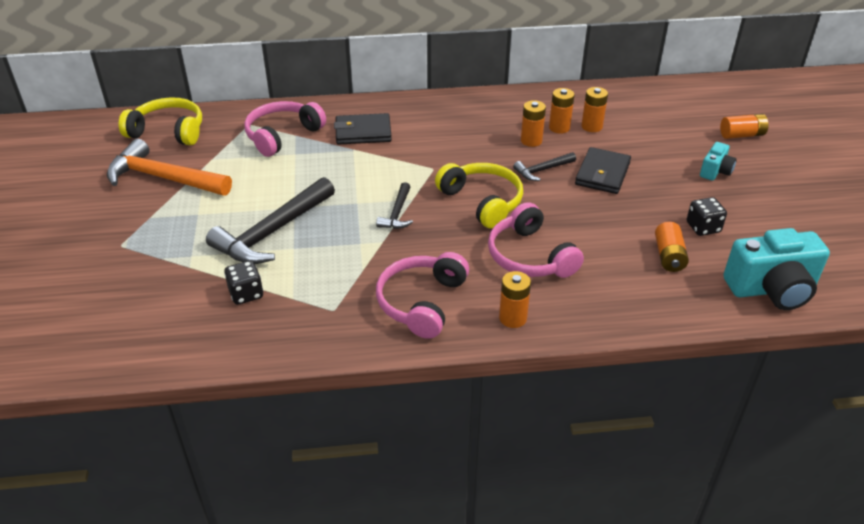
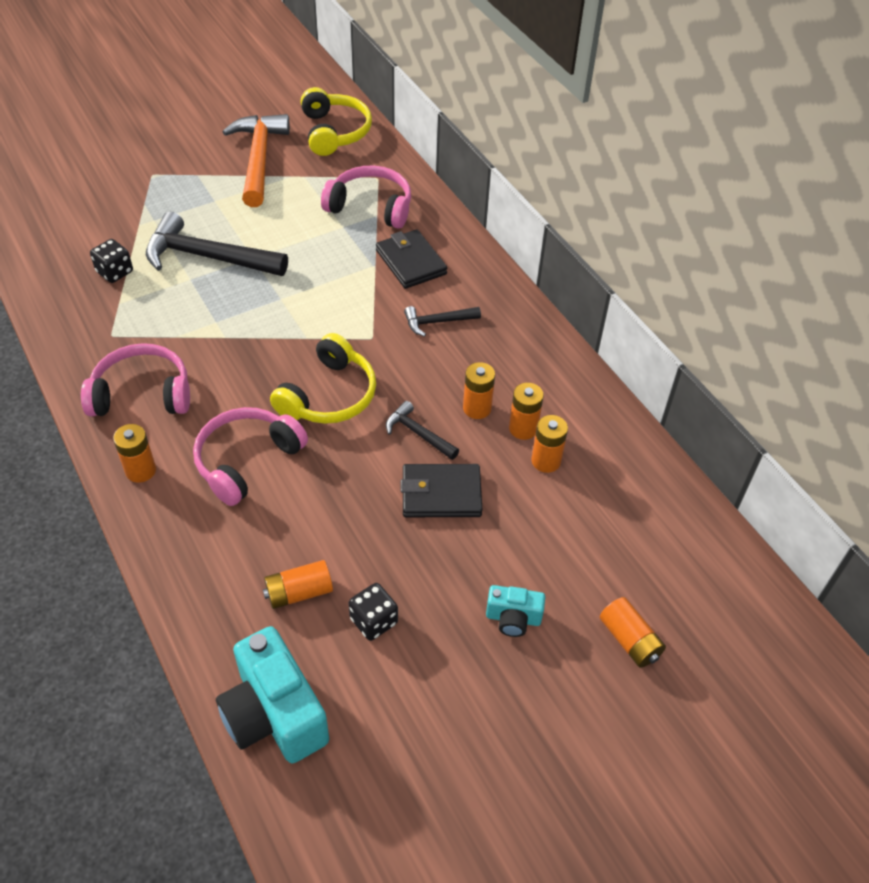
camera: 65 degrees right, 10 degrees up
black hammer [376,182,413,229] -> black hammer moved to [404,306,481,337]

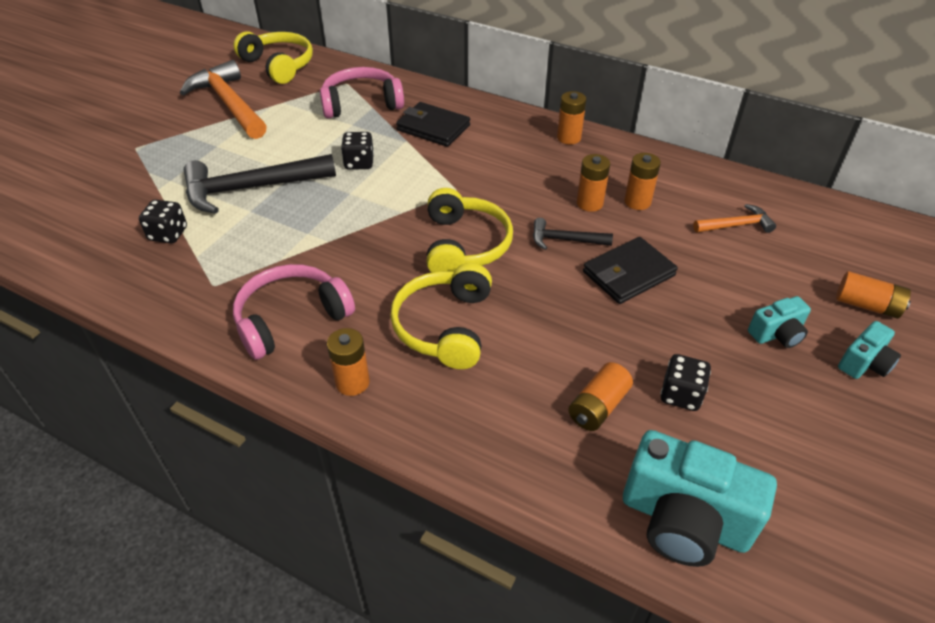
camera: 30 degrees left, 5 degrees down
pink headphones [193,407,308,506] -> yellow headphones [390,263,492,369]
black hammer [404,306,481,337] -> none
orange battery [532,415,568,473] -> orange battery moved to [557,91,586,144]
none -> black dice [341,132,374,170]
none -> orange hammer [693,204,776,233]
none -> turquoise camera [838,321,901,379]

